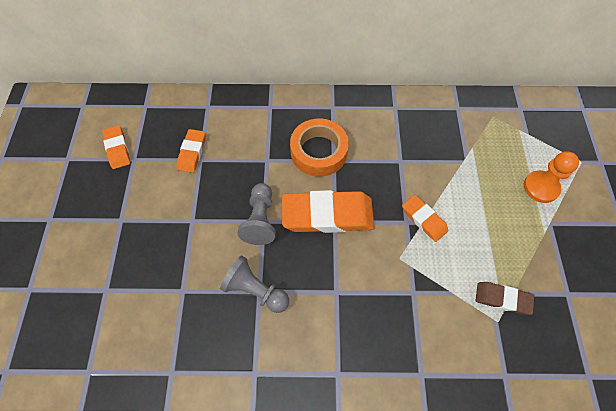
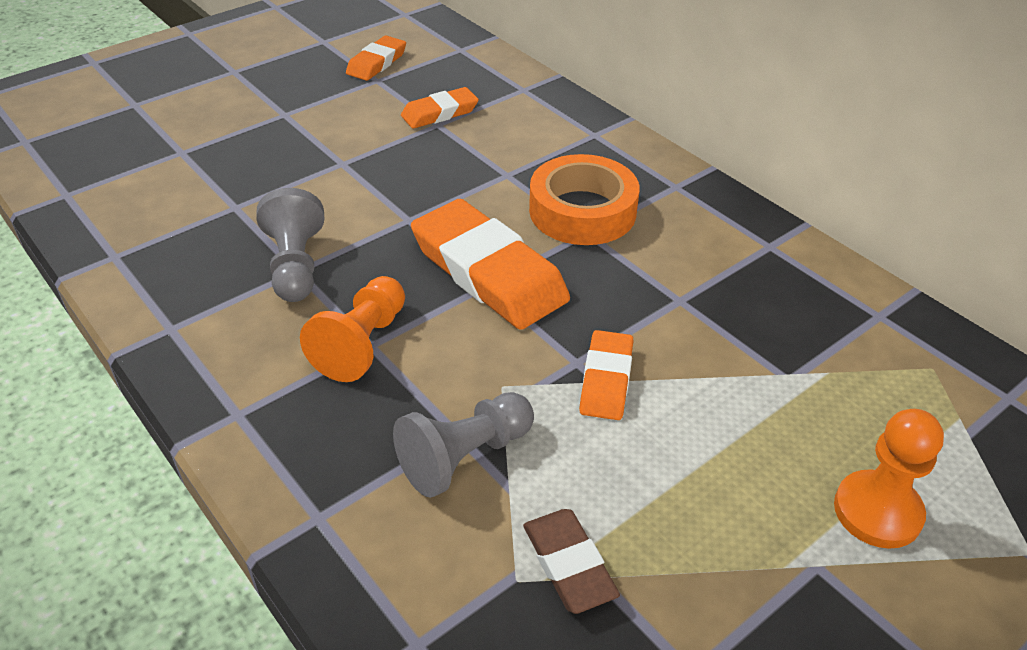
camera: 50 degrees right, 20 degrees down
grey pawn [237,183,276,245] -> grey pawn moved to [393,392,534,498]
none -> orange pawn [300,276,405,382]

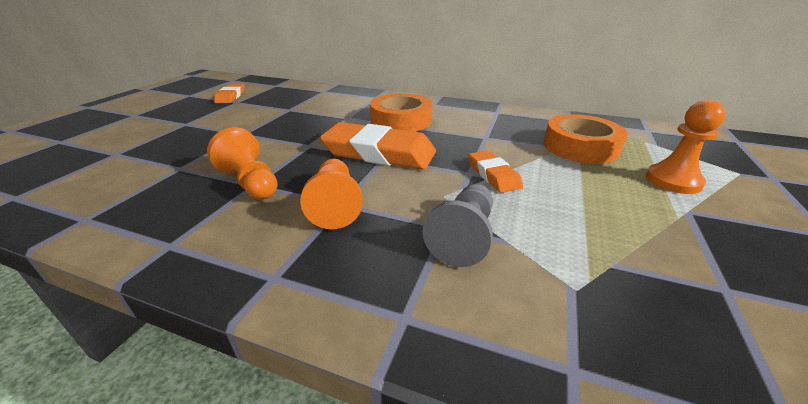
camera: 30 degrees left, 10 degrees down
grey pawn [256,188,325,302] -> orange pawn [207,127,278,199]
orange eraser [401,87,479,129] -> none
brown eraser [523,509,620,614] -> none
none -> orange tape [544,114,628,164]

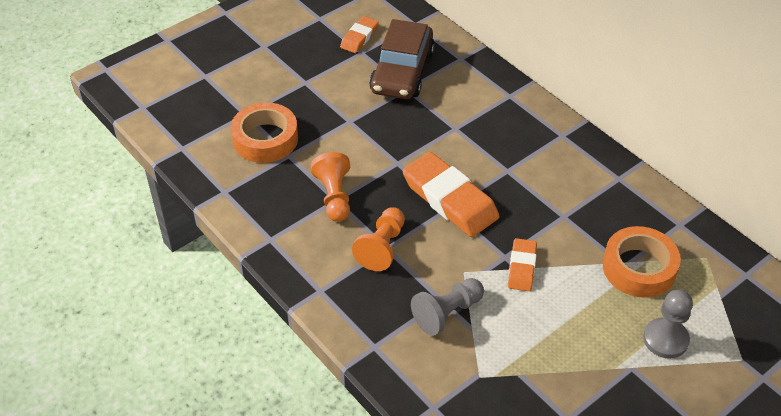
camera: 30 degrees right, 15 degrees up
orange tape [370,93,432,132] -> orange tape moved to [231,102,298,163]
orange pawn [646,100,726,194] -> grey pawn [643,290,693,359]
none -> brown car [369,19,435,99]

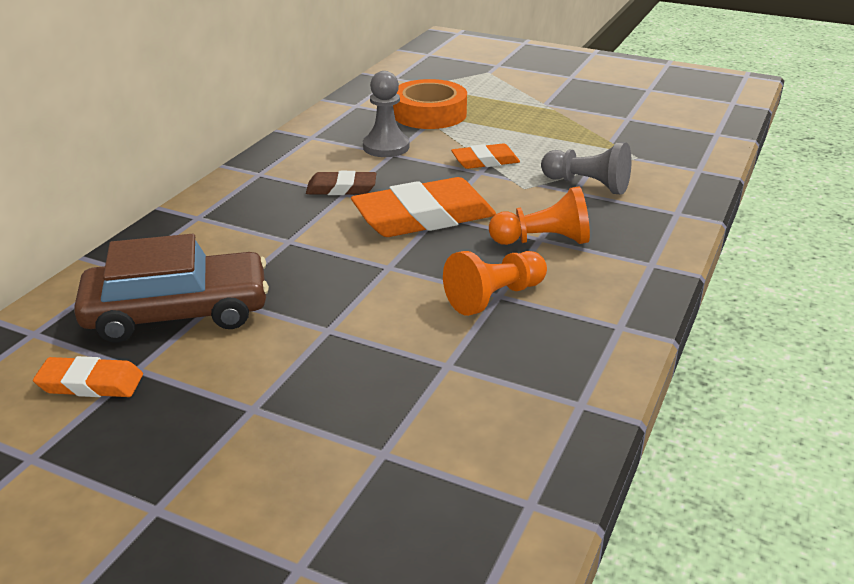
camera: 115 degrees left, 15 degrees down
orange tape [231,102,298,163] -> none
orange eraser [403,152,500,237] -> orange eraser turned 45 degrees clockwise [351,177,496,237]
grey pawn [643,290,693,359] -> grey pawn moved to [363,71,409,157]
none -> brown eraser [306,171,376,195]

